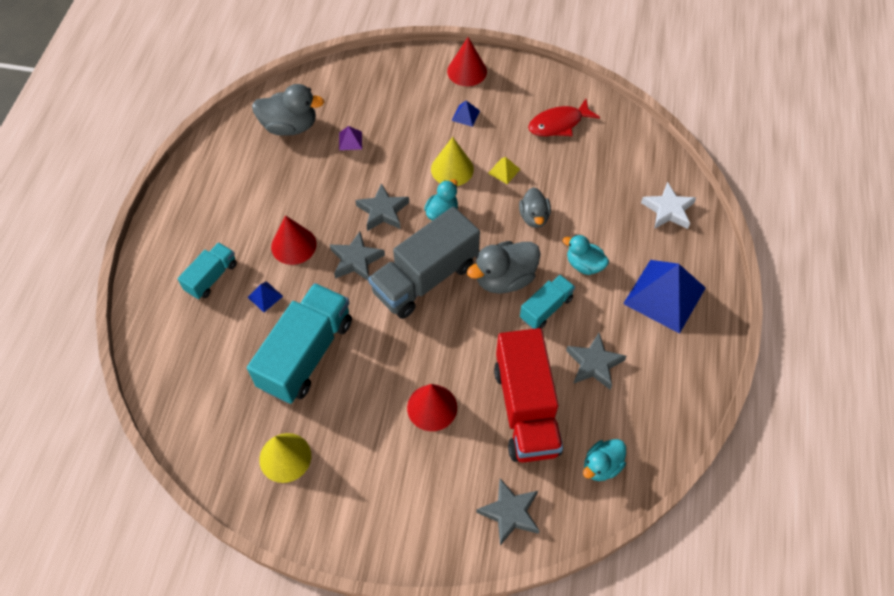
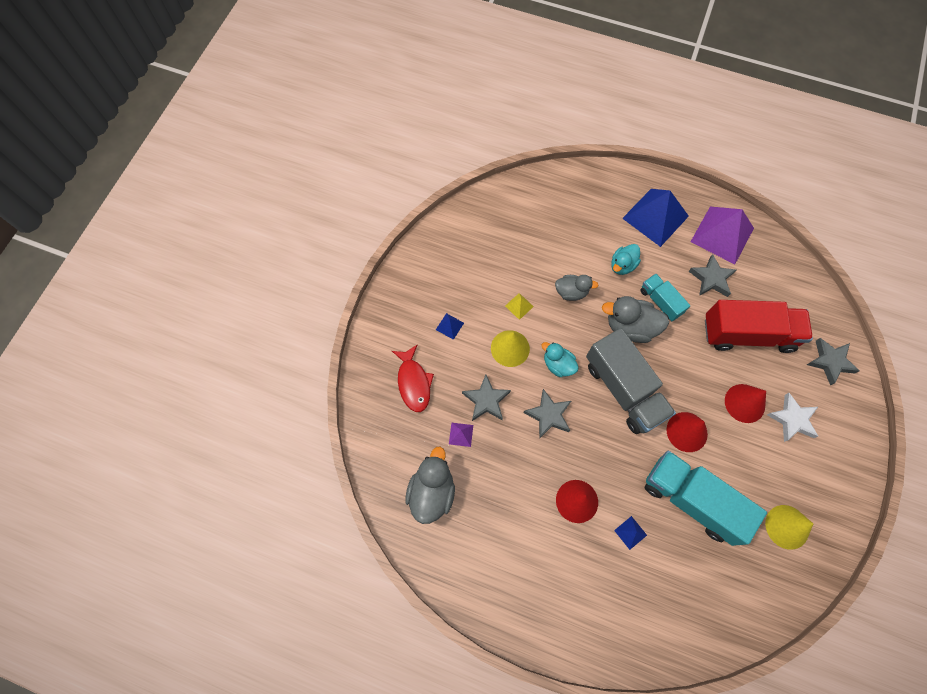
camera: 80 degrees left, 10 degrees up
turquoise truck [178,243,237,299] -> none
grey star [330,232,385,281] -> grey star moved to [462,374,511,421]
red cone [447,37,487,86] -> red cone moved to [666,412,708,452]
grey duck [467,241,541,294] -> grey duck turned 120 degrees clockwise [602,296,669,343]
red fish [528,99,600,136] -> red fish moved to [392,345,434,412]
turquoise duck [583,439,626,481] -> none
white star [641,182,696,229] -> white star moved to [767,393,818,442]
none -> purple pyramid [691,207,754,264]

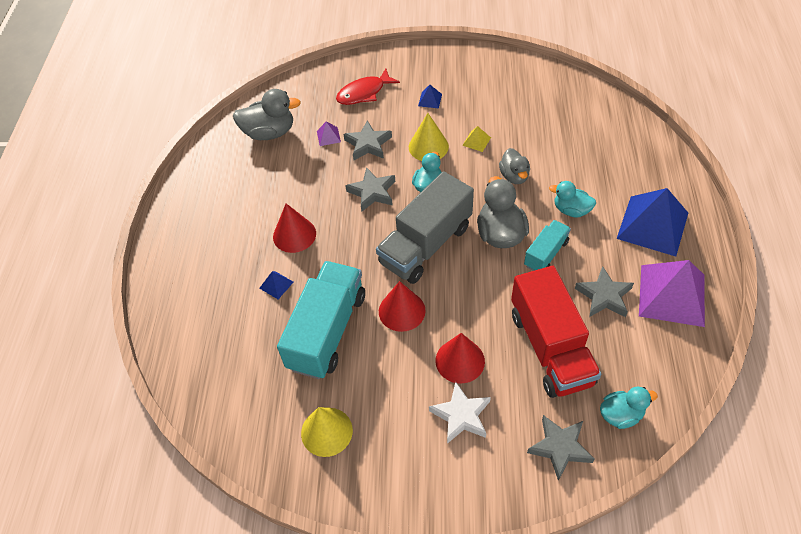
camera: 75 degrees right, 15 degrees down
none -> turquoise duck [600,387,658,429]

